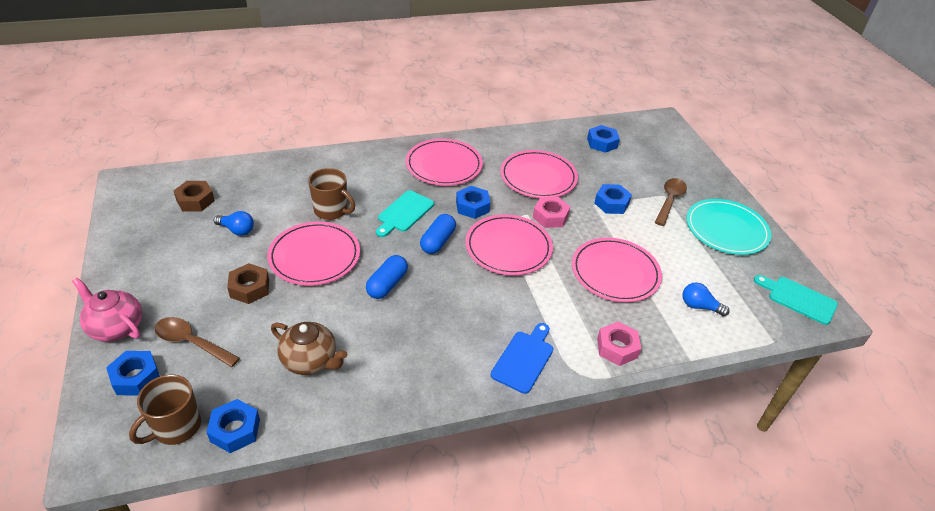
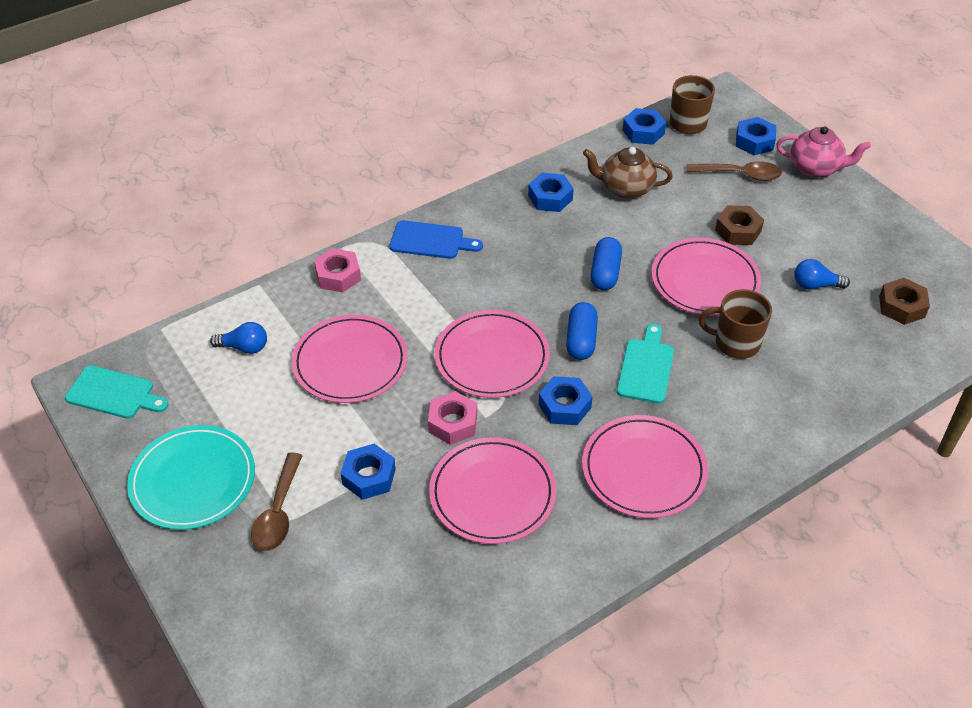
camera: 165 degrees right, 5 degrees up
blue cutting board [491,323,553,394] -> blue cutting board turned 90 degrees counterclockwise [390,220,483,259]
blue nut [587,125,620,153] -> blue nut moved to [528,173,574,212]

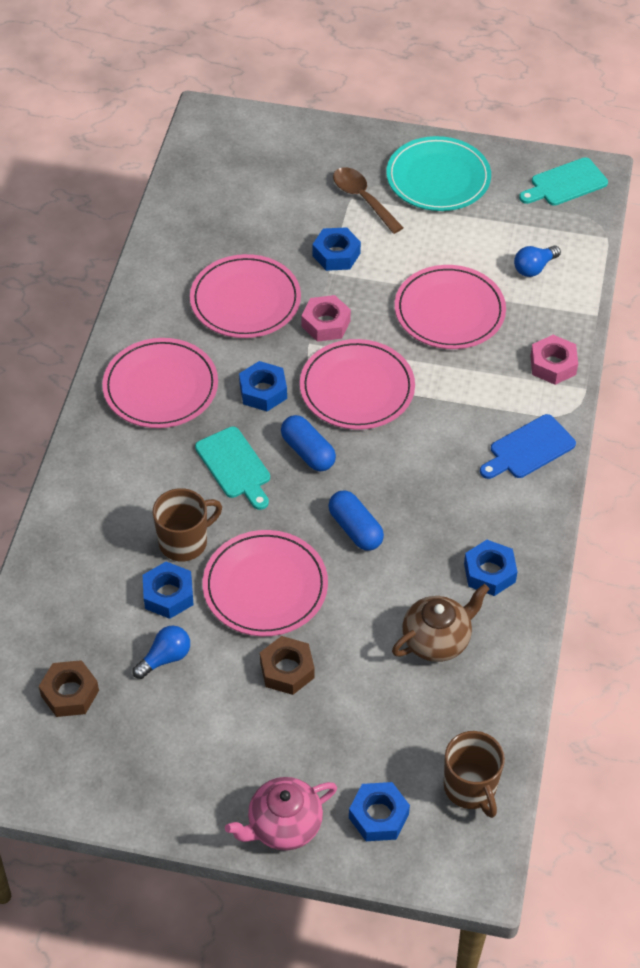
camera: 135 degrees right, 5 degrees up
blue nut [623,108,666,145] -> blue nut moved to [143,561,193,619]
brown spoon [686,161,782,181] -> none

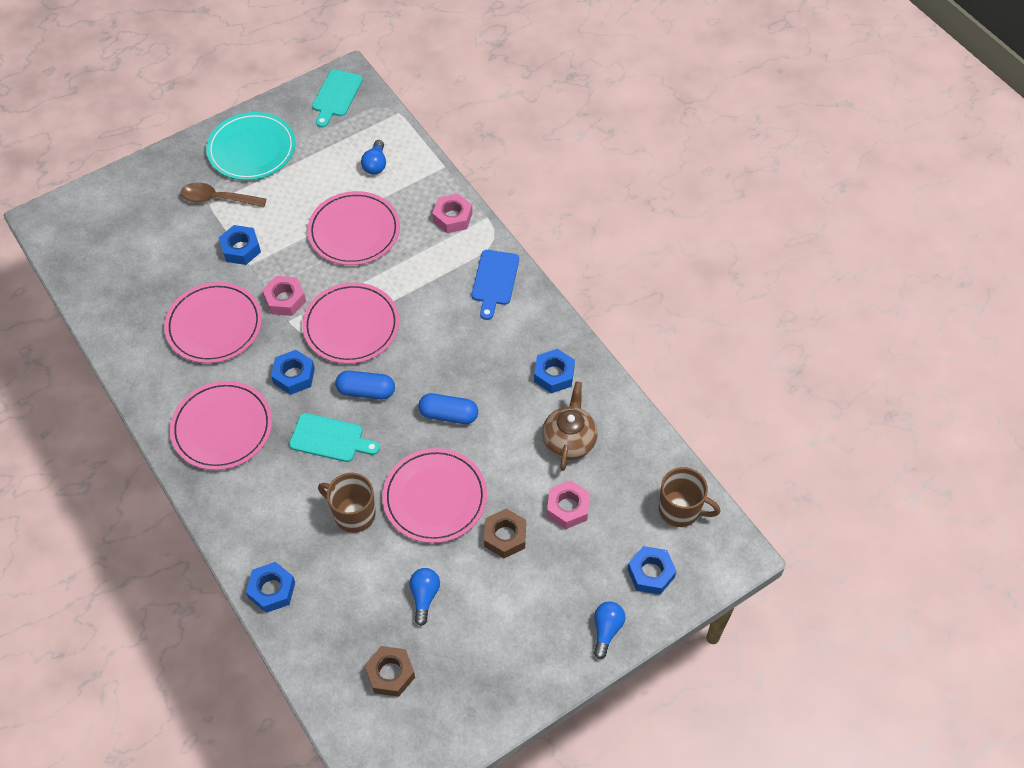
camera: 45 degrees left, 5 degrees up
blue nut [143,561,193,619] -> blue nut moved to [246,562,295,613]
brown mug [153,488,222,561] -> brown mug turned 75 degrees counterclockwise [318,473,376,533]
pink teapot [225,777,337,851] -> blue light bulb [594,601,625,659]
none -> pink nut [547,480,590,529]

